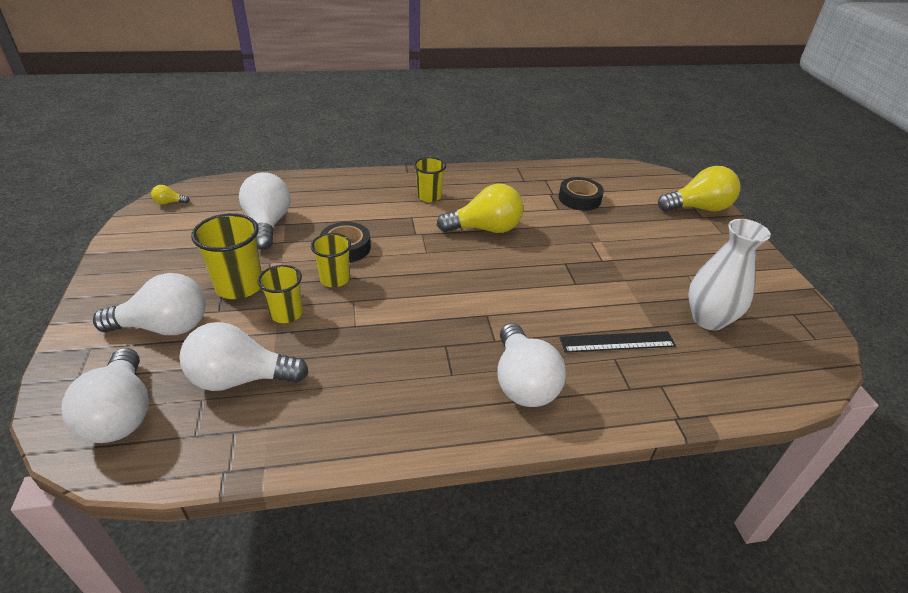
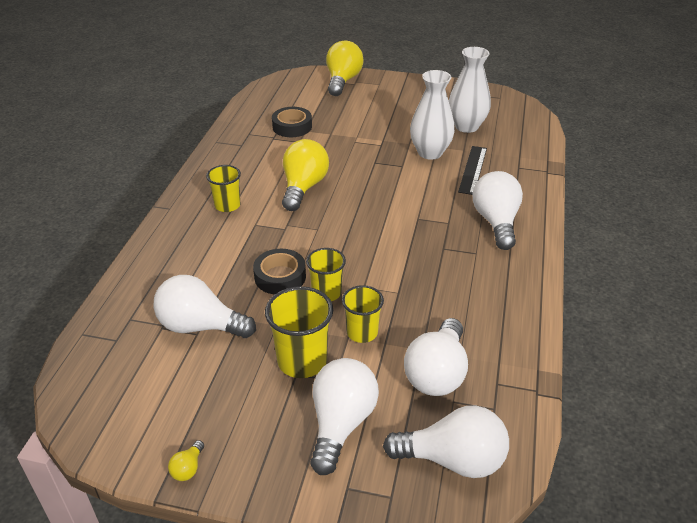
camera: 65 degrees left, 0 degrees up
yellow light bulb [151,185,190,204] -> yellow light bulb moved to [168,440,204,481]
white light bulb [497,323,566,407] -> white light bulb turned 105 degrees counterclockwise [472,171,523,250]
none -> white vase [410,70,455,160]

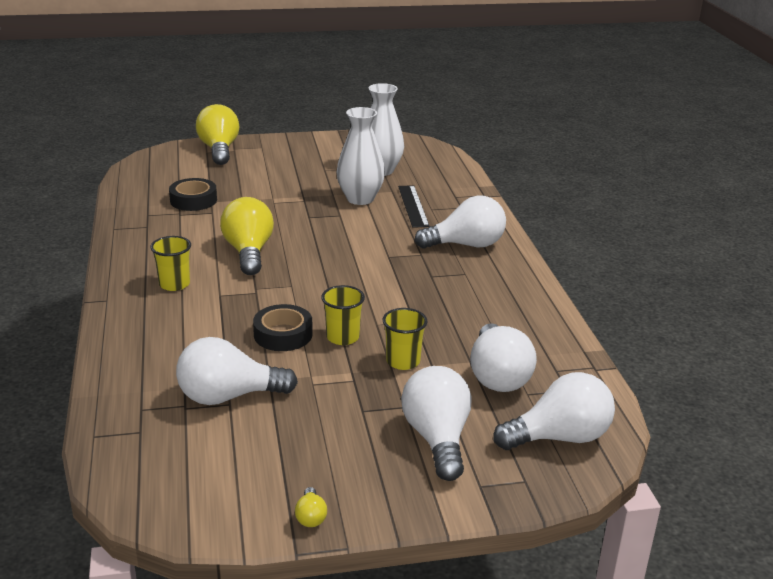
camera: 25 degrees left, 10 degrees down
yellow cup [265,286,333,378] -> none
white light bulb [472,171,523,250] -> white light bulb turned 105 degrees clockwise [414,195,506,249]

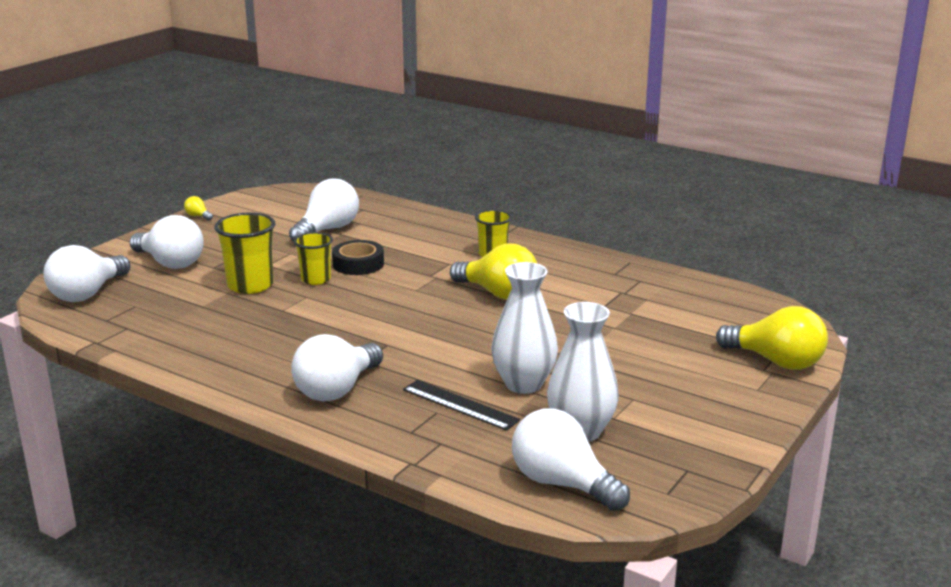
camera: 135 degrees right, 5 degrees down
black tape [169,178,217,211] -> none
yellow cup [383,308,428,370] -> yellow cup [214,213,275,294], size x1.52
white light bulb [470,323,537,392] -> white light bulb moved to [512,408,630,511]

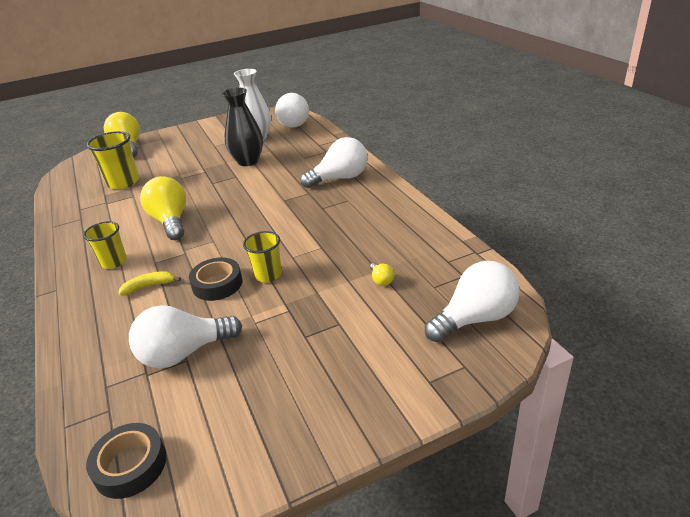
camera: 145 degrees left, 10 degrees up
white light bulb [130,215,204,269] -> none
yellow light bulb [184,196,213,220] -> yellow light bulb moved to [370,263,394,286]
yellow cup [214,213,275,294] -> yellow cup moved to [86,131,139,189]
black ruler [403,380,520,431] -> none
white vase [491,262,558,394] -> black vase [222,88,263,166]
none -> black tape [86,423,167,499]
none -> yellow banana [118,271,181,296]

